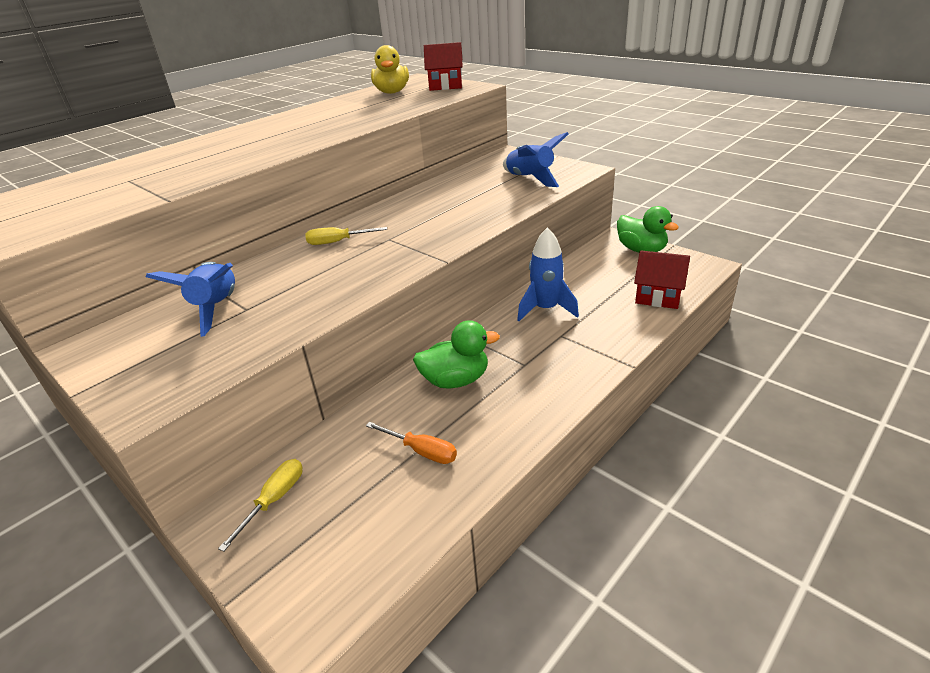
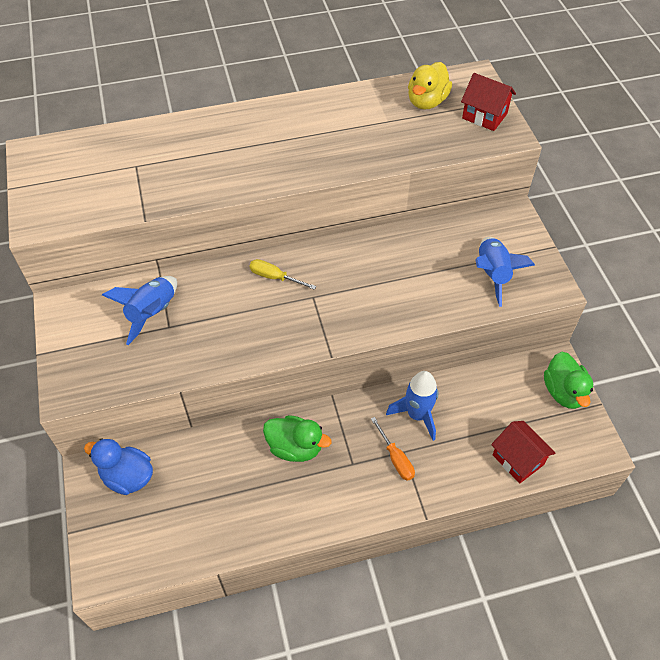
camera: 30 degrees right, 20 degrees up
yellow screwdriver [218,459,302,552] -> blue duck [84,439,153,495]
orange screwdriver [366,422,457,464] -> orange screwdriver moved to [371,417,415,481]

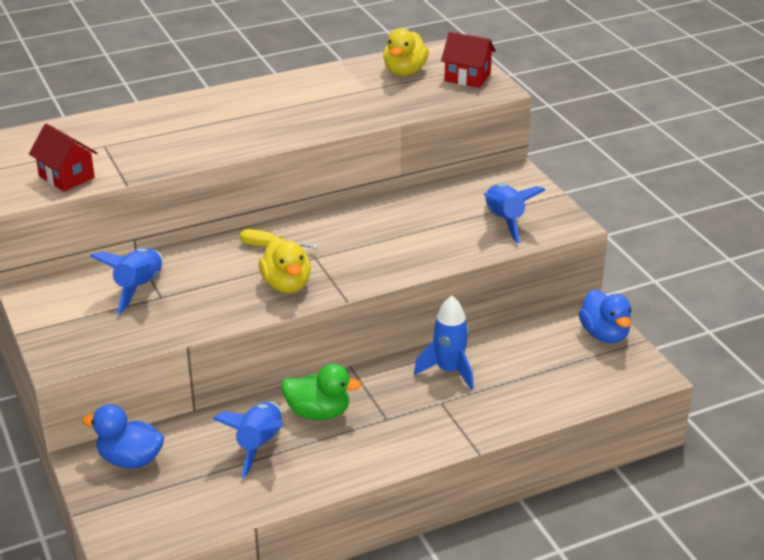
camera: 10 degrees left, 20 degrees down
orange screwdriver [371,417,415,481] -> none
red house [491,421,556,484] -> red house moved to [29,123,97,192]
green duck [544,352,593,409] -> blue duck [579,289,631,343]
none -> blue rocket [213,402,283,478]
none -> yellow duck [259,238,311,293]

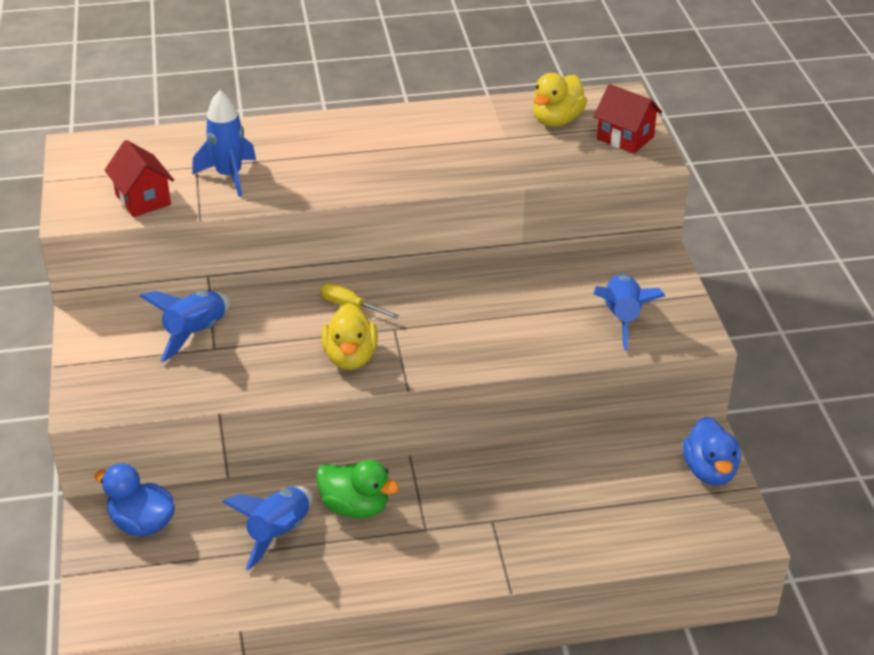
camera: 15 degrees right, 5 degrees up
blue rocket [414,296,474,390] -> blue rocket moved to [192,90,256,197]

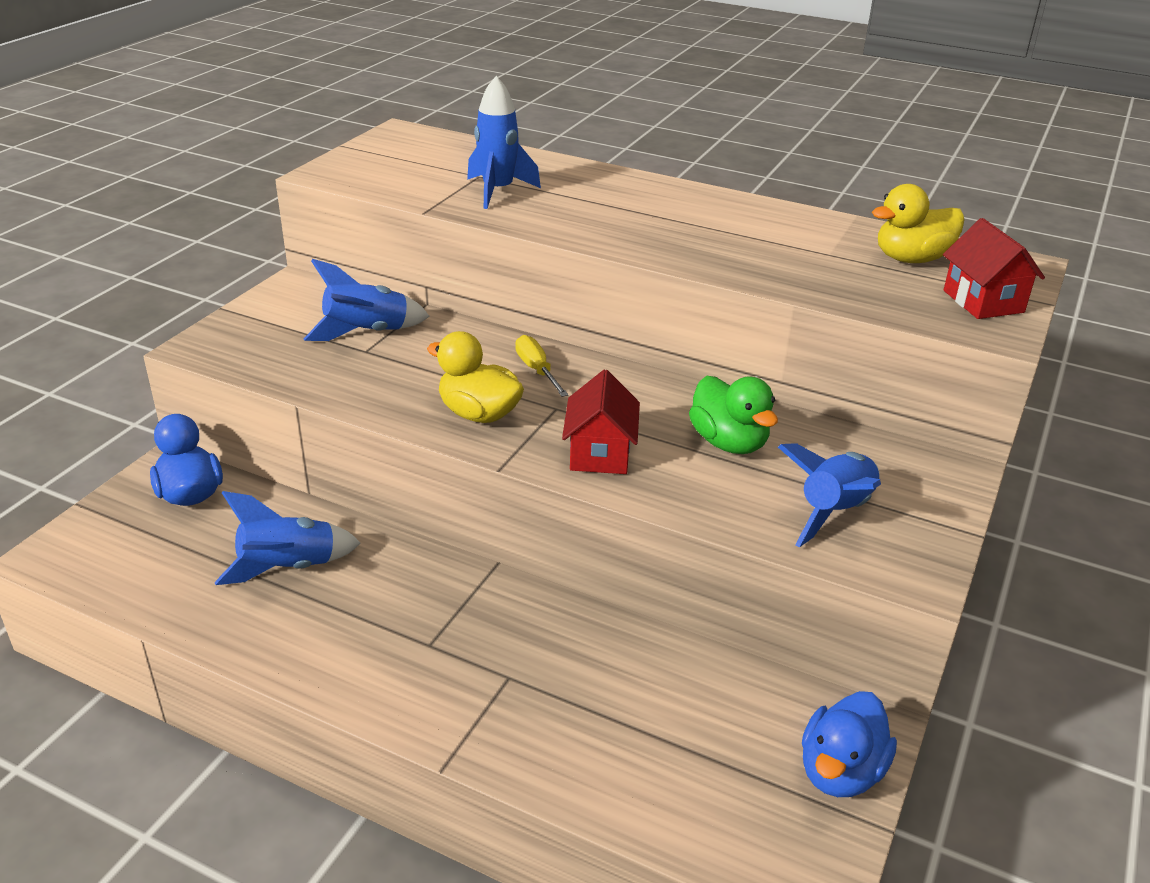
camera: 35 degrees right, 5 degrees down
red house [104,140,174,217] -> red house moved to [562,370,640,474]
green duck [316,460,399,519] -> green duck moved to [689,376,778,454]
yellow duck [321,303,378,370] -> yellow duck turned 90 degrees clockwise [427,331,524,423]

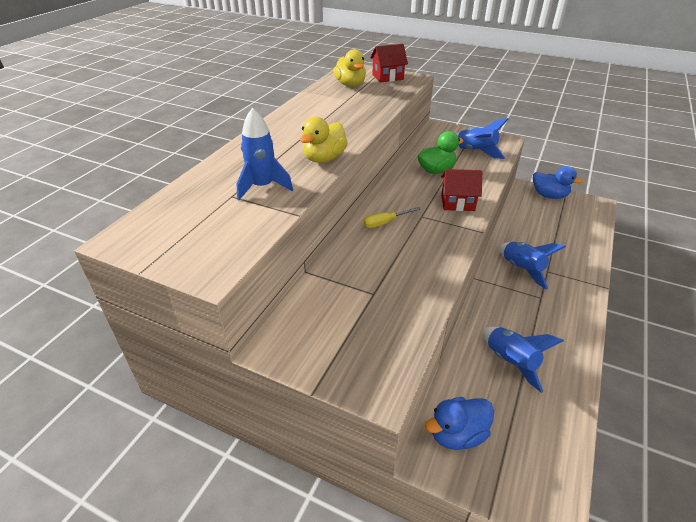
camera: 90 degrees left, 5 degrees up
blue rocket [304,259,430,341] -> blue rocket moved to [499,242,566,290]
yellow duck [427,331,524,423] -> yellow duck moved to [300,117,348,163]

